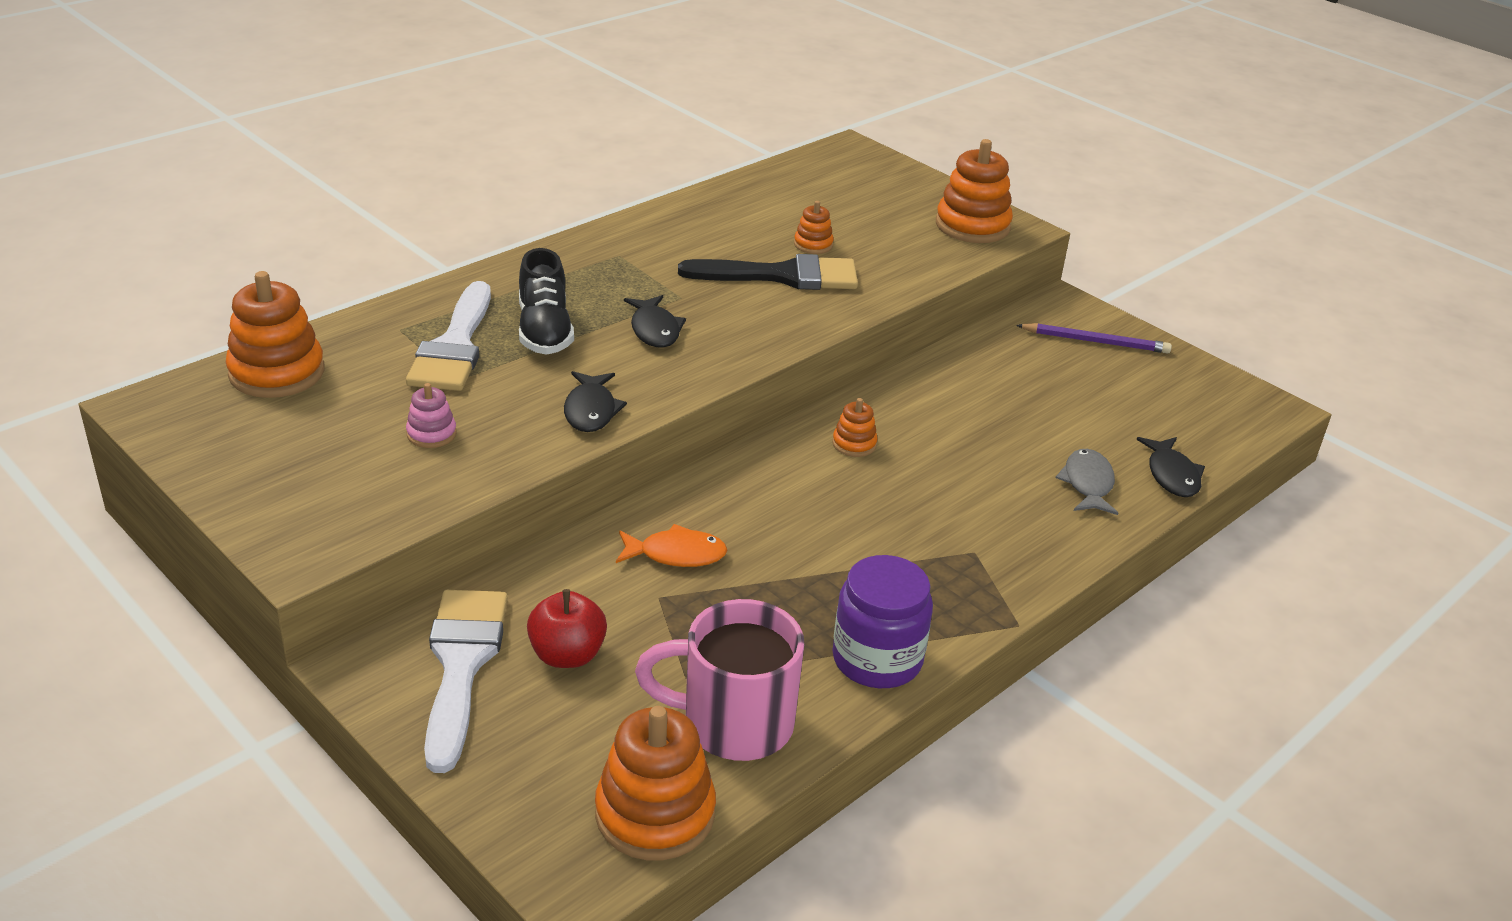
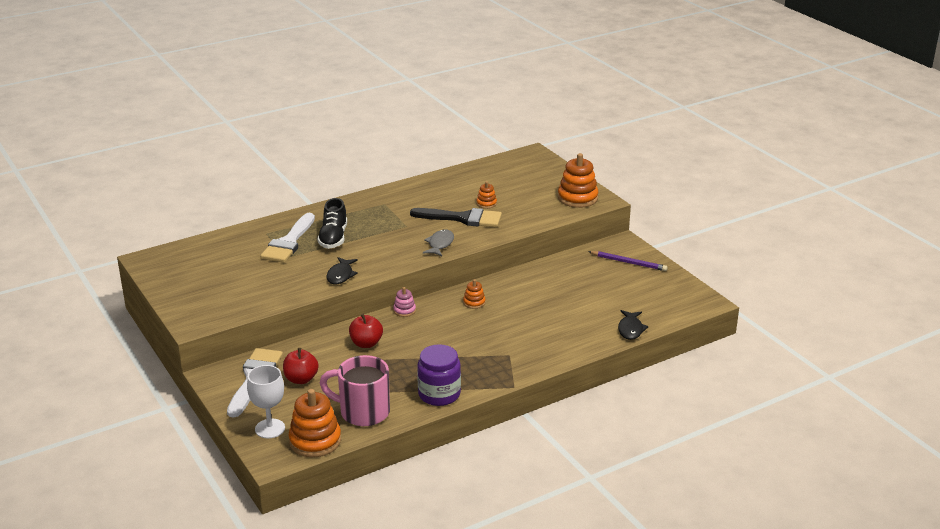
camera: 15 degrees right, 5 degrees down
orange stacking toy [226,271,324,398] -> none
pink stacking toy [406,383,457,448] -> pink stacking toy moved to [393,287,416,317]
orange fish [616,524,727,567] -> red apple [349,314,383,348]
black fish [624,295,686,348] -> none
grey fish [1056,449,1118,515] -> grey fish moved to [423,229,454,256]
none -> white goblet [247,365,285,439]

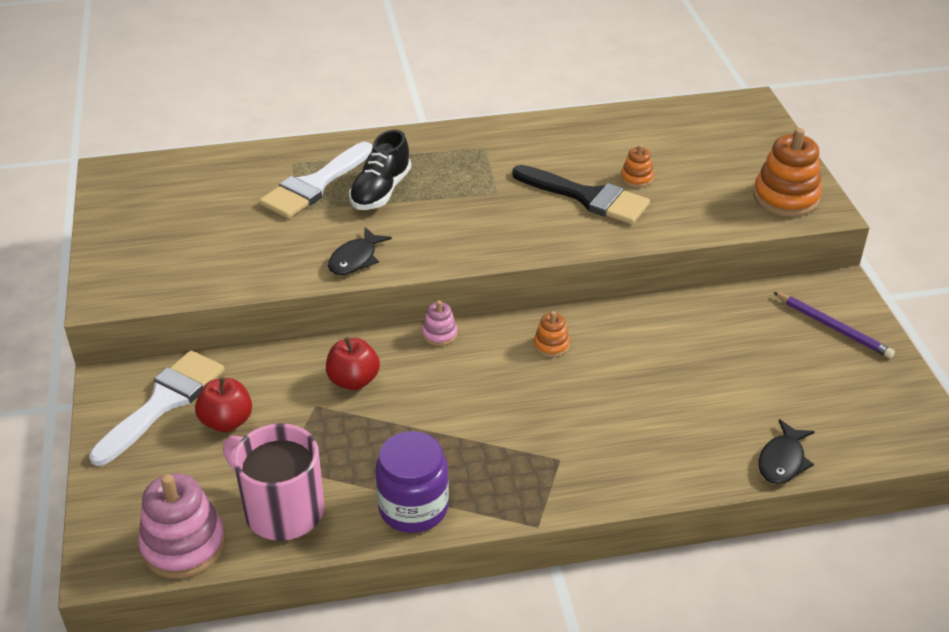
camera: 20 degrees right, 10 degrees up
white goblet [247,365,285,439] -> none
orange stacking toy [289,389,341,457] -> pink stacking toy [138,473,226,579]
grey fish [423,229,454,256] -> none

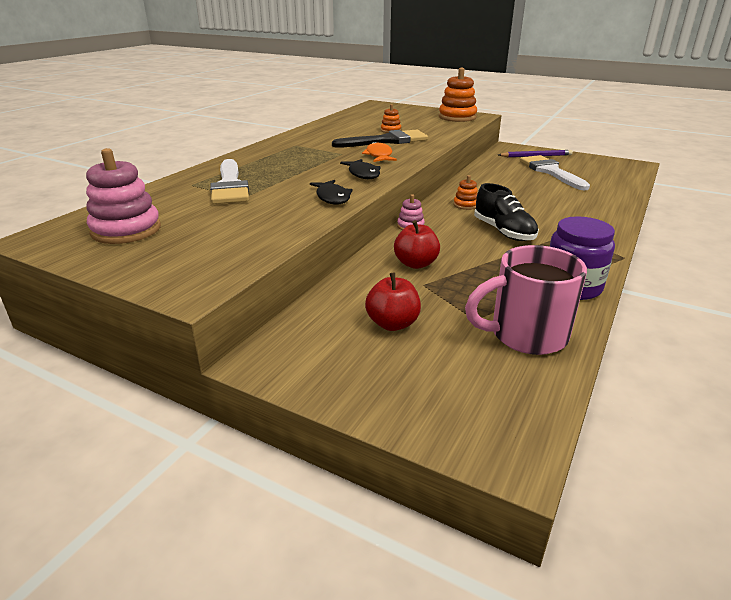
camera: 50 degrees left, 10 degrees down
white brush [89,350,224,466] -> white brush moved to [520,155,590,191]
pink stacking toy [138,473,226,579] -> pink stacking toy moved to [86,148,161,244]
black shoe [349,130,411,210] -> black shoe moved to [474,183,539,241]
black fish [758,419,815,484] -> black fish moved to [340,159,381,179]
none -> orange fish [362,142,397,162]

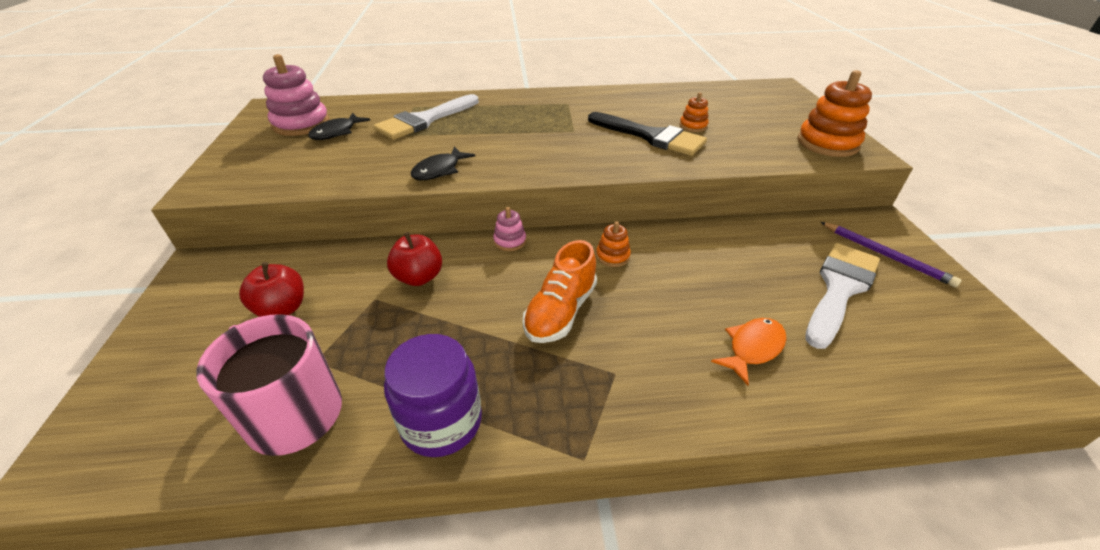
camera: 55 degrees right, 10 degrees up
black fish [340,159,381,179] -> black fish moved to [308,113,370,140]
orange fish [362,142,397,162] -> orange fish moved to [711,318,787,386]
black shoe [474,183,539,241] -> orange shoe [523,240,597,343]

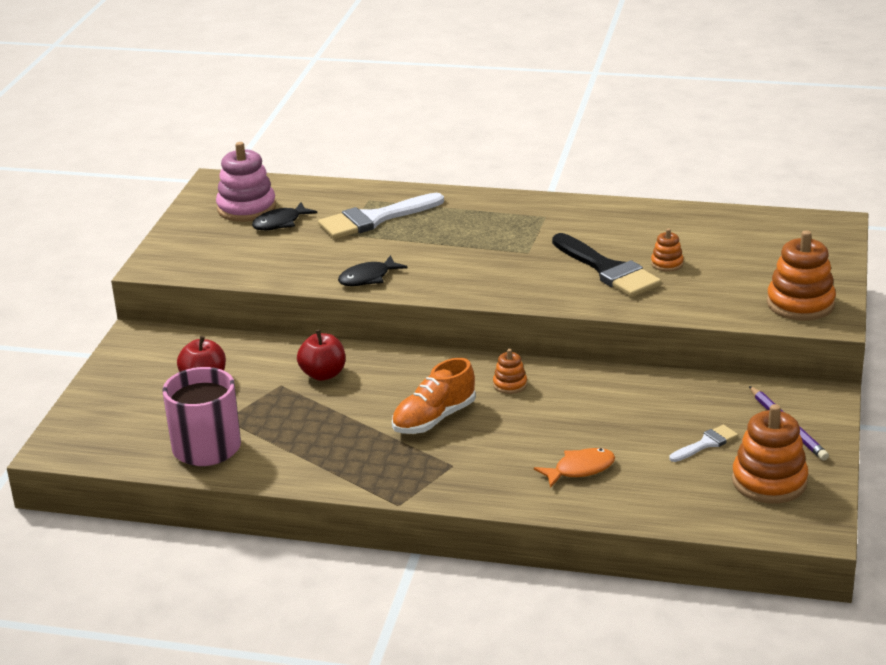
camera: 20 degrees right, 10 degrees down
purple jar [384,334,482,457] -> none
pink stacking toy [493,207,526,251] -> none
white brush [806,243,880,349] -> white brush [669,425,738,462], size x0.50
none -> orange stacking toy [732,404,808,504]

